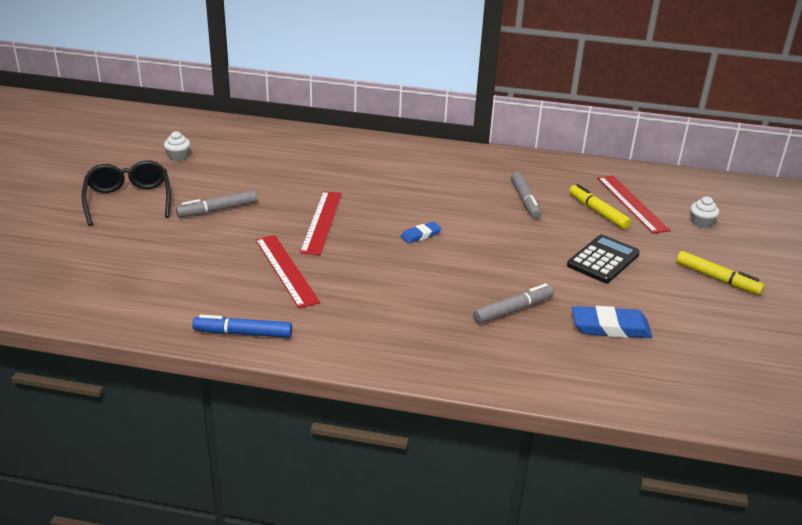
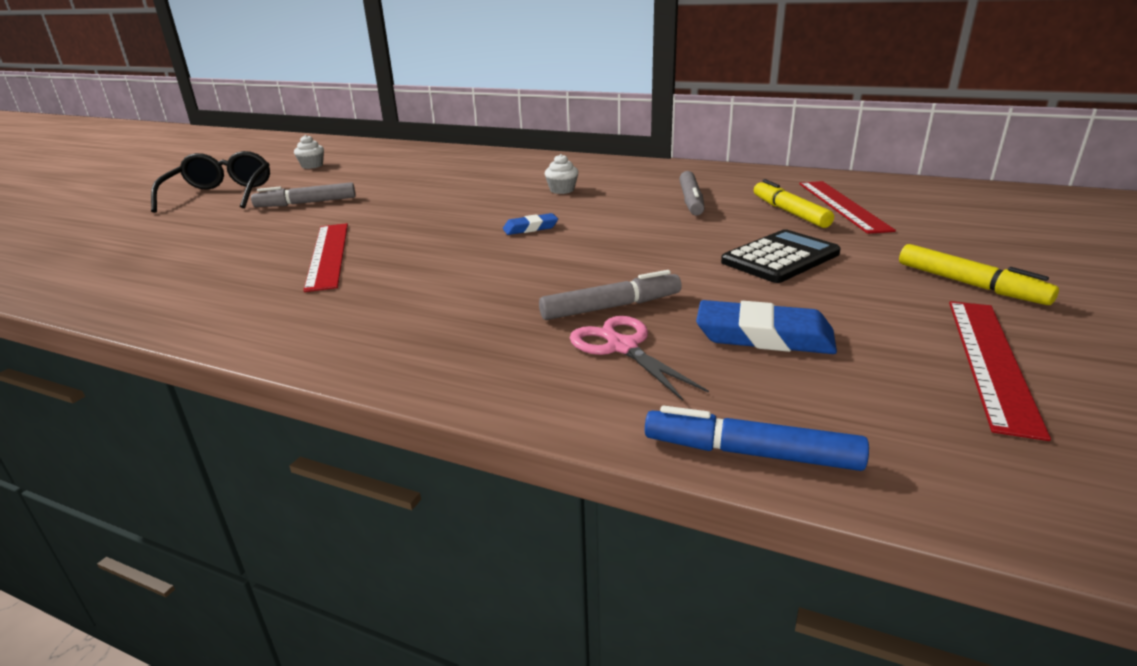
camera: 15 degrees right, 5 degrees down
blue marker [192,315,292,338] -> blue marker moved to [645,406,869,471]
red ruler [300,191,342,255] -> red ruler moved to [949,301,1051,441]
white cupcake [690,197,719,228] -> white cupcake moved to [545,154,578,194]
none -> pink scissors [570,316,709,401]

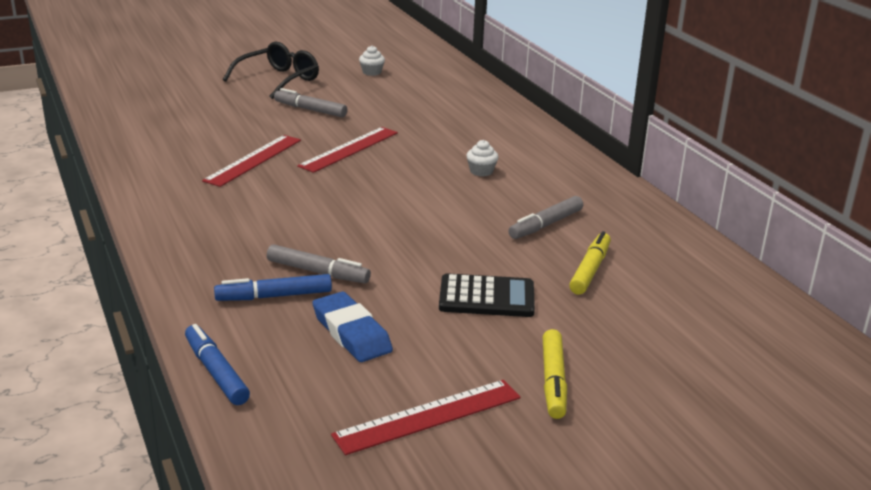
camera: 40 degrees right, 0 degrees up
blue eraser [503,213,558,235] -> none
pink scissors [570,316,709,401] -> blue marker [214,274,332,301]
red ruler [799,181,896,234] -> red ruler moved to [297,127,398,173]

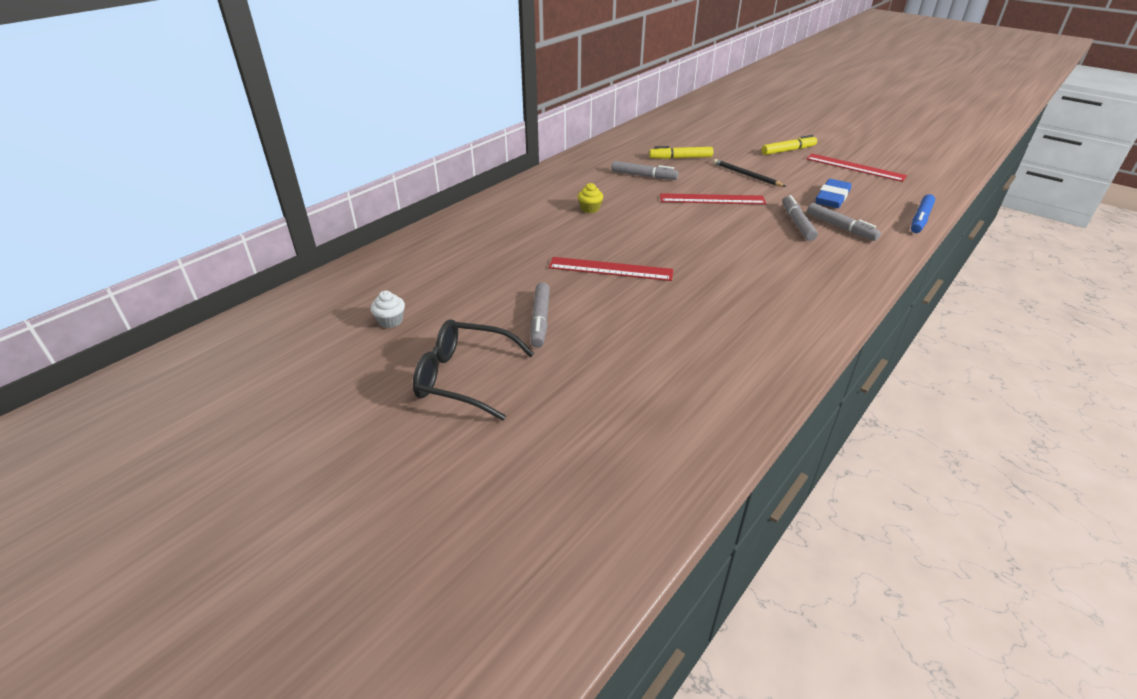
camera: 115 degrees left, 10 degrees up
red ruler [202,135,301,187] -> red ruler moved to [660,193,766,204]
blue marker [214,274,332,301] -> grey marker [807,203,881,241]
black calculator [439,273,535,317] -> black pencil [713,159,786,187]
white cupcake [466,140,499,176] -> yellow cupcake [577,183,603,213]

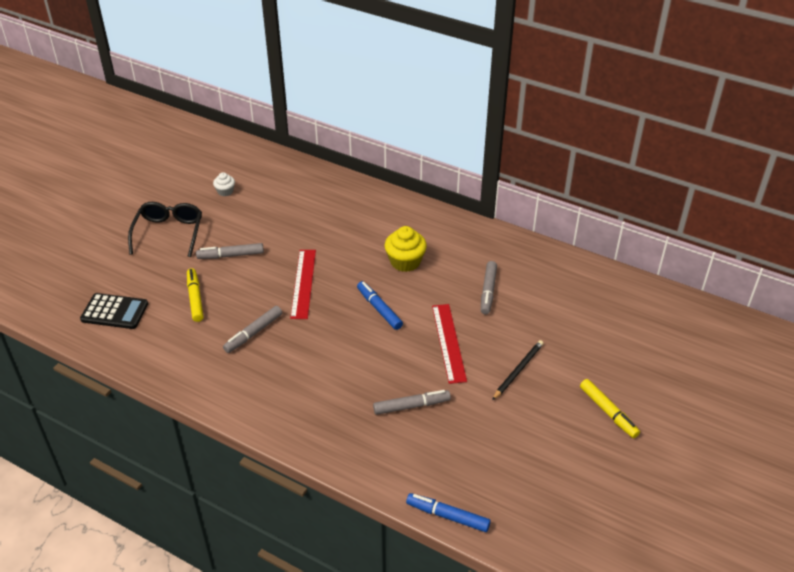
camera: 80 degrees right, 5 degrees up
yellow cupcake [577,183,603,213] -> yellow cupcake [385,226,427,272], size x1.78
yellow marker [649,146,713,159] -> yellow marker moved to [187,268,204,322]
red ruler [806,153,907,182] -> none
grey marker [807,203,881,241] -> grey marker moved to [223,306,282,353]
blue eraser [816,179,851,208] -> none
none -> black calculator [80,293,148,329]
none -> blue marker [357,281,403,330]

